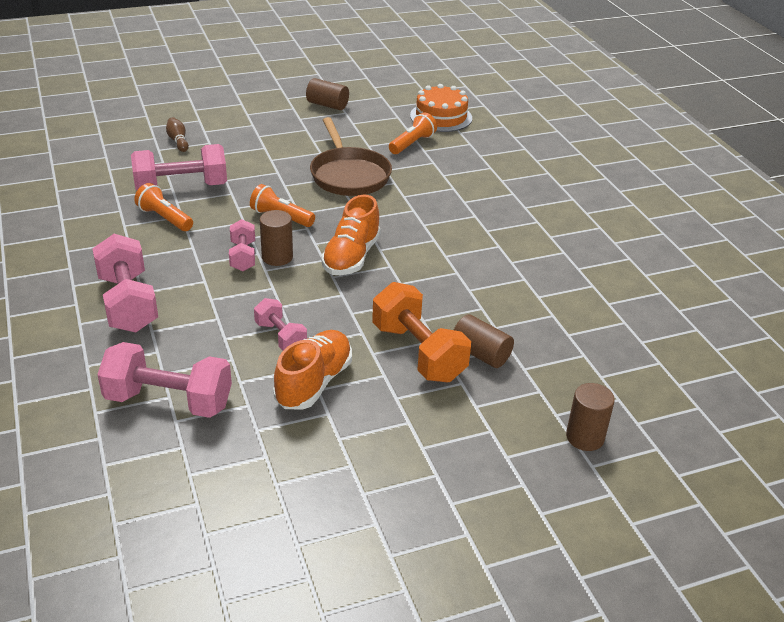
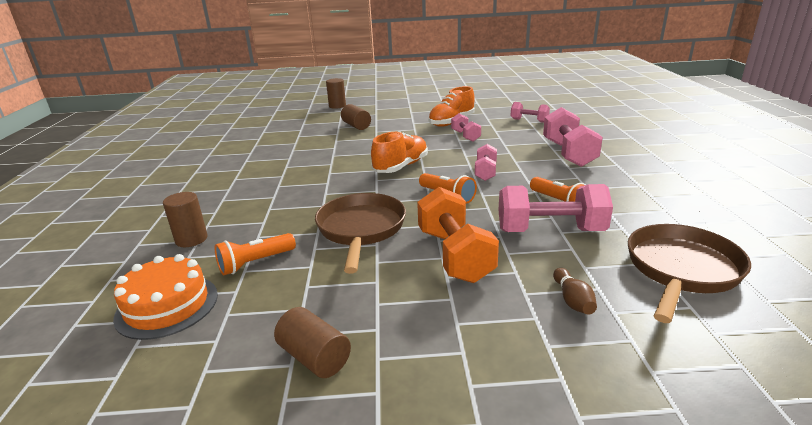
camera: 160 degrees left, 10 degrees down
pink dumbbell [97,342,232,418] -> pink dumbbell [511,102,550,123], size x0.57
brown cylinder [260,210,293,266] -> brown cylinder moved to [163,192,208,247]
orange dumbbell [372,282,471,382] -> orange dumbbell moved to [417,187,499,283]
none -> brown pan [628,224,751,323]

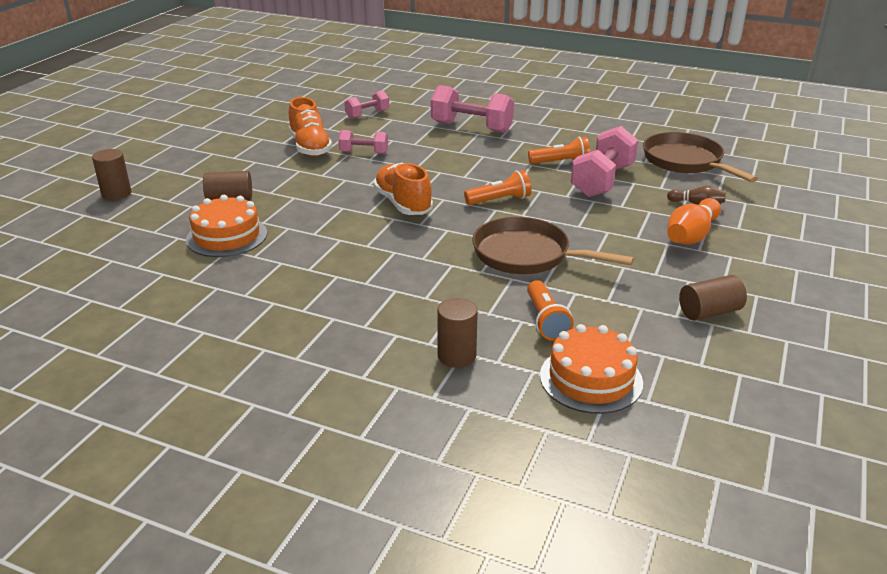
camera: 65 degrees left, 5 degrees up
orange dumbbell [417,187,499,283] -> none
pink dumbbell [475,144,497,181] -> none
none -> orange cake [186,195,267,257]
none -> orange bowling pin [668,198,721,245]

